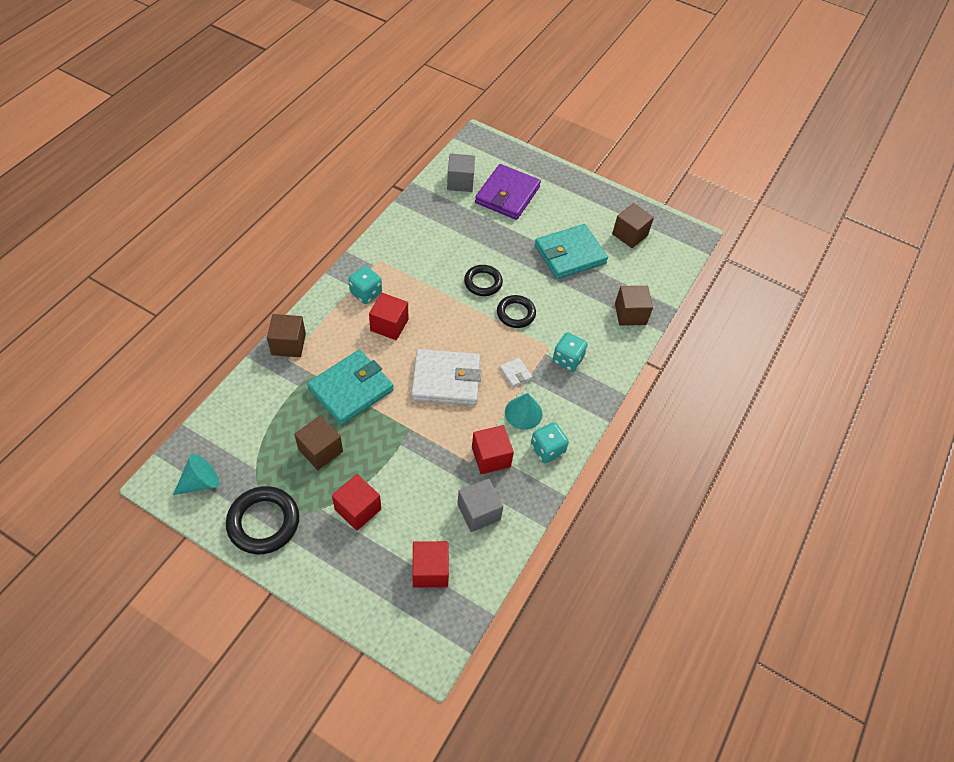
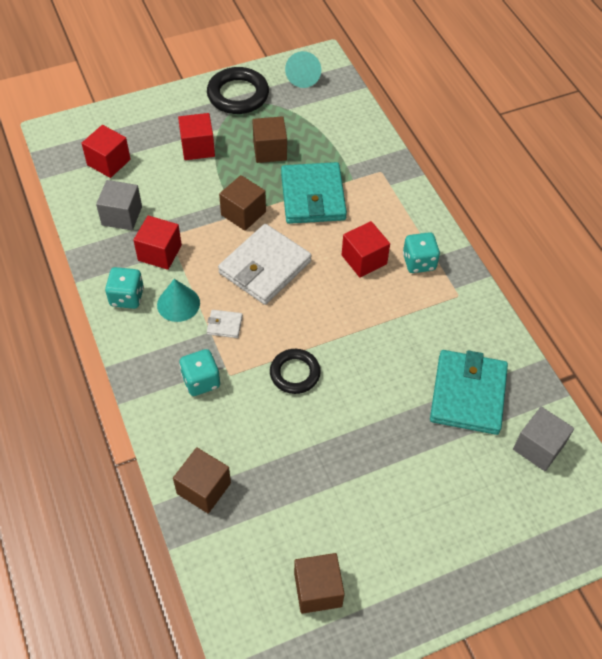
camera: 130 degrees right, 0 degrees up
brown cube [267,314,306,357] -> brown cube moved to [219,175,266,231]
black ring [464,265,503,296] -> none
purple wallet [475,164,541,220] -> none
turquoise wallet [535,224,608,279] -> turquoise wallet moved to [430,350,508,435]

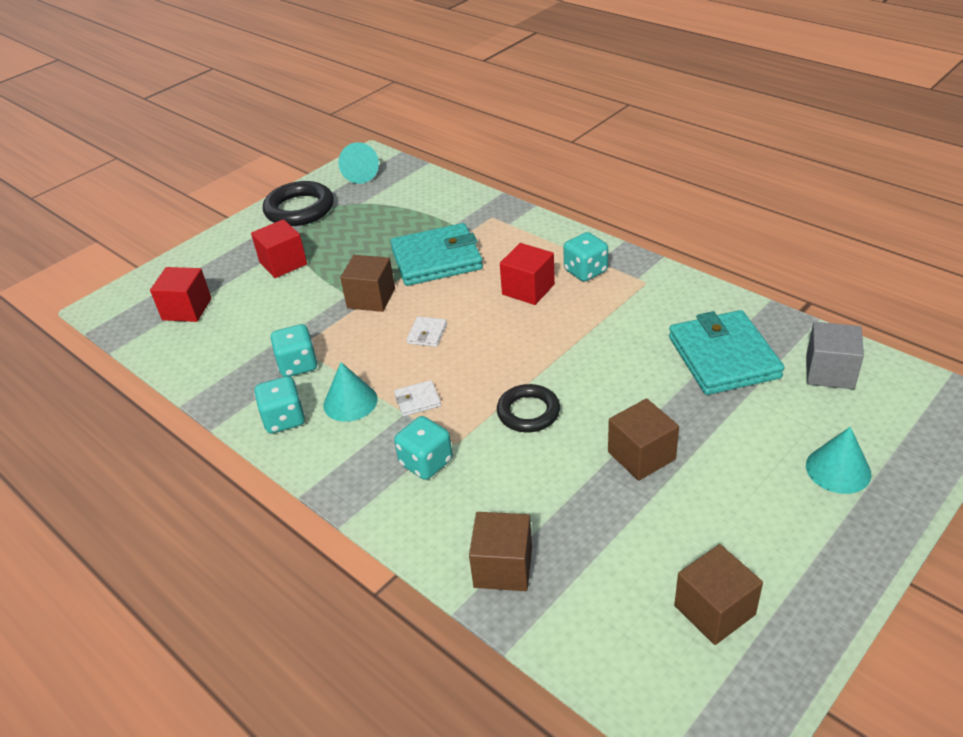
camera: 20 degrees left, 15 degrees down
grey cube [96,180,142,231] -> none
red cube [133,215,182,270] -> turquoise dice [270,324,318,377]
white wallet [218,224,312,305] -> white wallet [406,316,447,347], size x0.42
brown cube [252,116,287,163] -> brown cube moved to [608,398,679,481]
turquoise wallet [281,162,347,224] -> turquoise wallet turned 75 degrees counterclockwise [390,223,483,286]
none -> turquoise cone [806,427,871,494]

